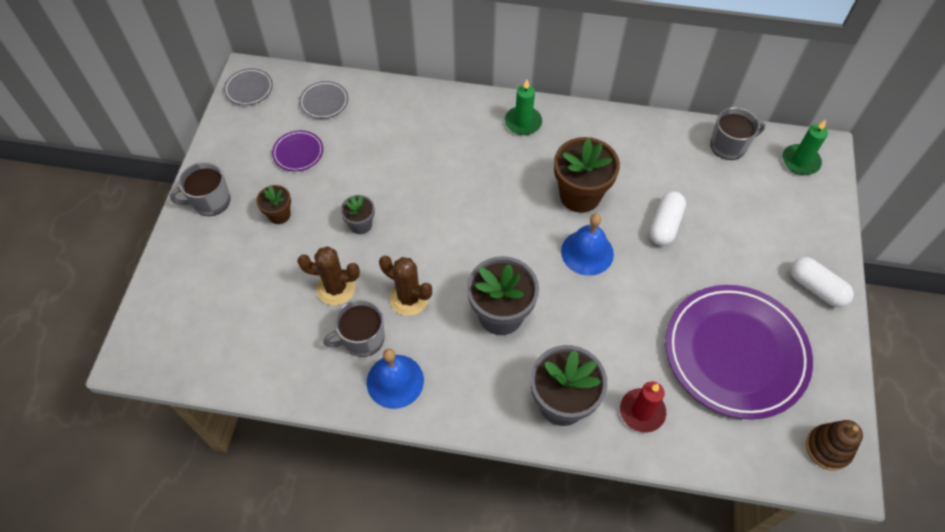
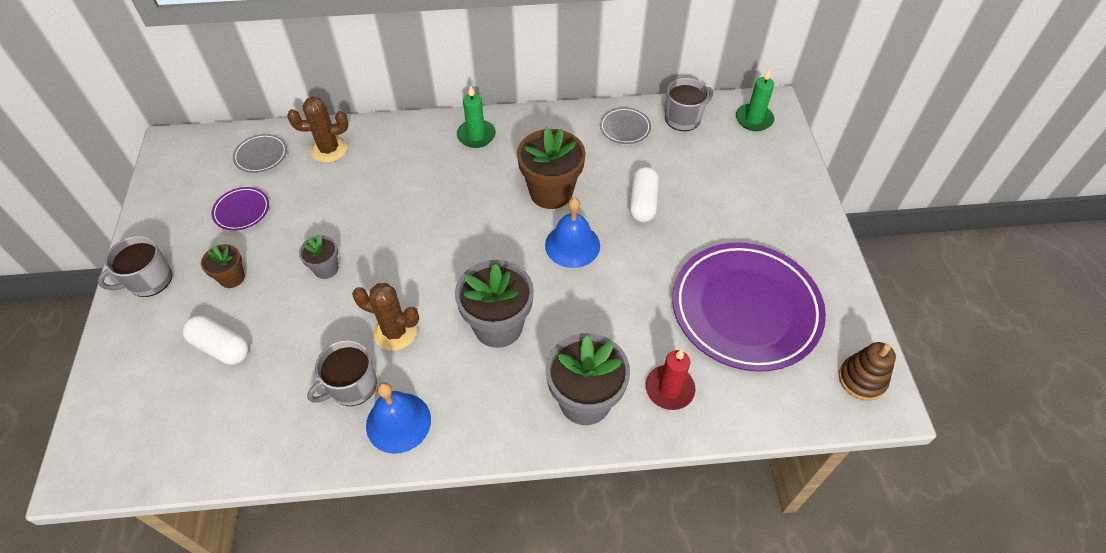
camera: 15 degrees left, 5 degrees down
grey plate [224,68,273,105] -> grey plate moved to [600,107,651,144]
brown cactus [297,246,360,305] -> brown cactus moved to [287,96,349,163]
white capsule [790,257,854,307] -> white capsule moved to [183,316,249,365]

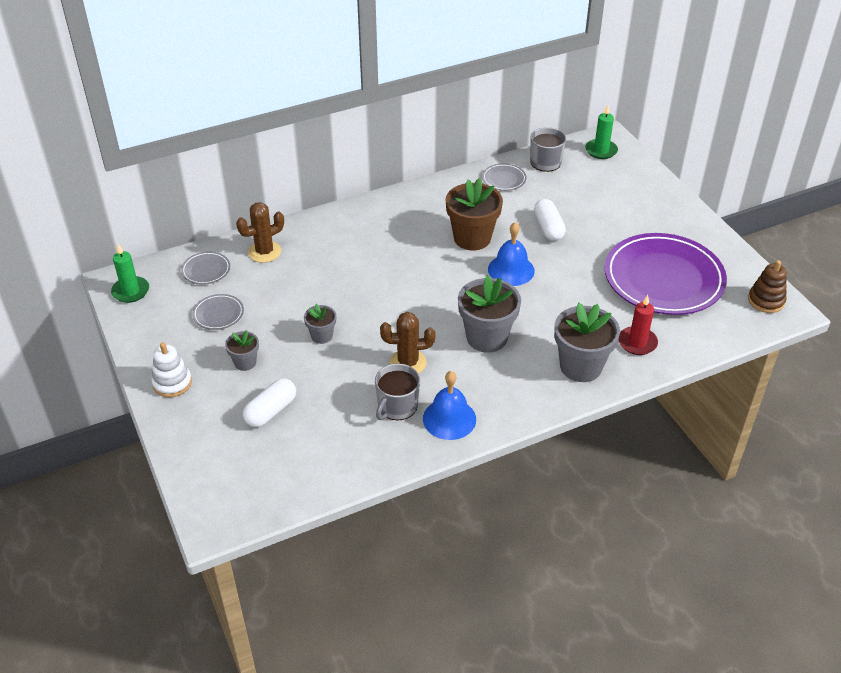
camera: 20 degrees left, 10 degrees down
grey mug [98,236,172,297] -> white stacking toy [151,342,192,397]
white capsule [183,316,249,365] -> white capsule turned 60 degrees counterclockwise [243,378,296,427]
brown flower pot [201,244,245,288] -> grey flower pot [225,330,259,371]
purple plate [212,187,269,231] -> grey plate [192,294,244,330]
green candle [457,85,496,148] -> green candle moved to [111,244,149,303]

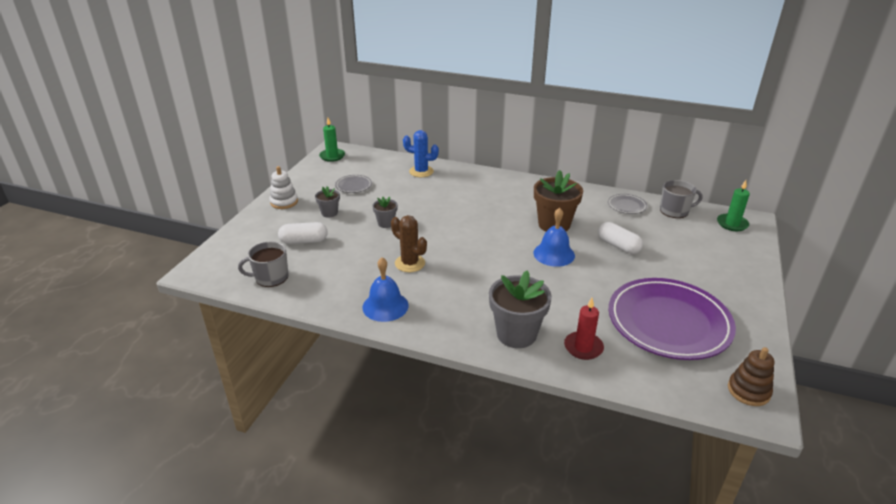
camera: 45 degrees right, 10 degrees down
grey plate [181,252,230,284] -> none
brown cactus [236,202,284,263] -> blue cactus [403,130,439,177]
grey mug [375,364,420,420] -> grey mug moved to [238,241,288,287]
grey flower pot [458,275,521,353] -> none
white capsule [534,199,566,241] -> white capsule turned 75 degrees counterclockwise [598,222,643,254]

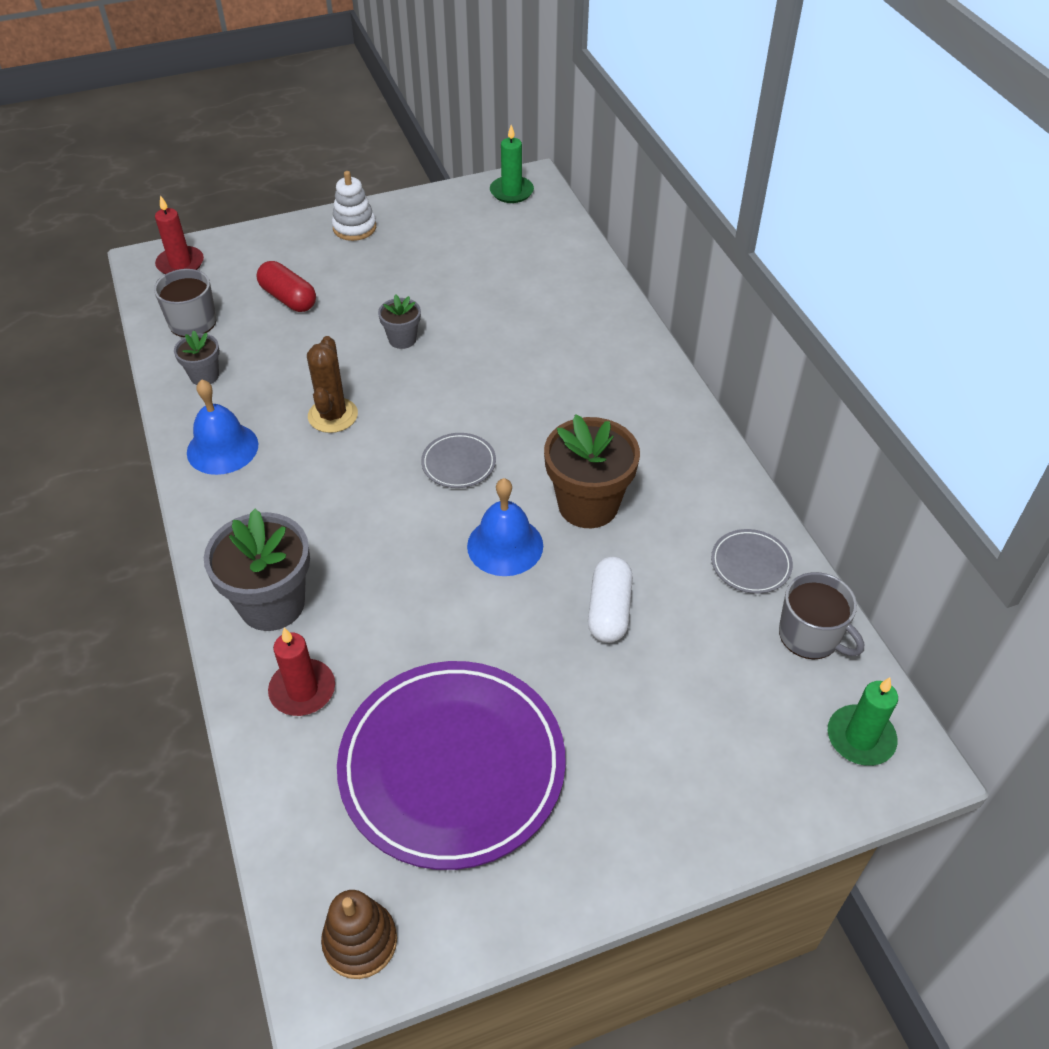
camera: 50 degrees right, 15 degrees up
white capsule [278,222,328,244] -> red capsule [257,261,316,312]
grey flower pot [315,186,340,218] -> grey flower pot moved to [174,331,220,385]
grey plate [335,175,372,193] -> grey plate moved to [421,433,496,488]
blue cactus [403,130,439,177] -> none
none -> red candle [155,195,204,274]

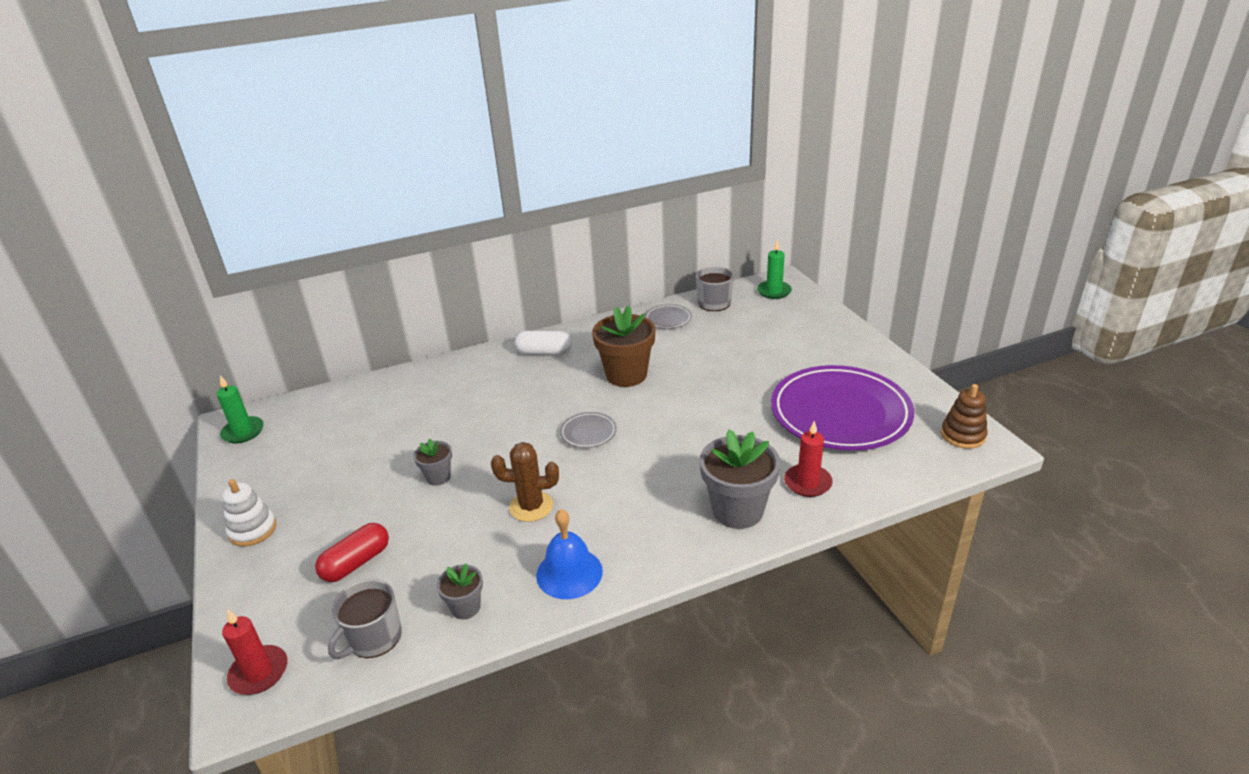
camera: 90 degrees left, 15 degrees down
blue bell [467,478,543,576] -> none
white capsule [588,556,633,643] -> white capsule moved to [515,331,572,355]

